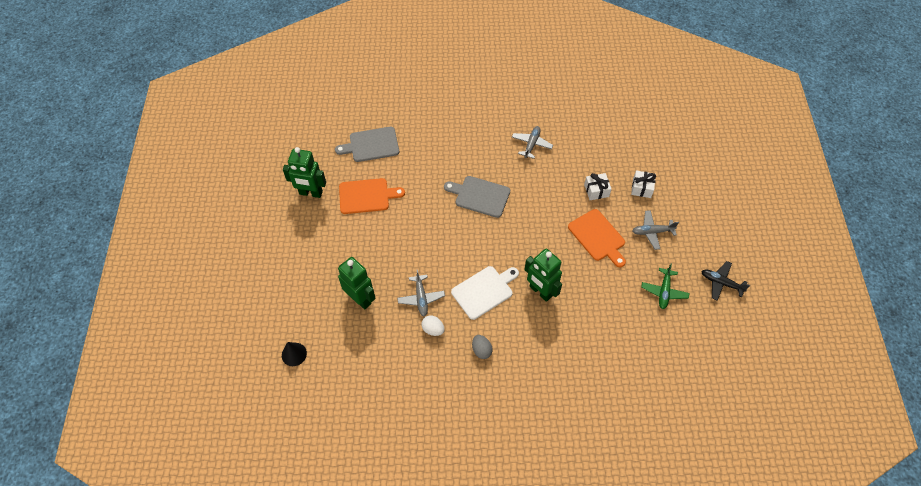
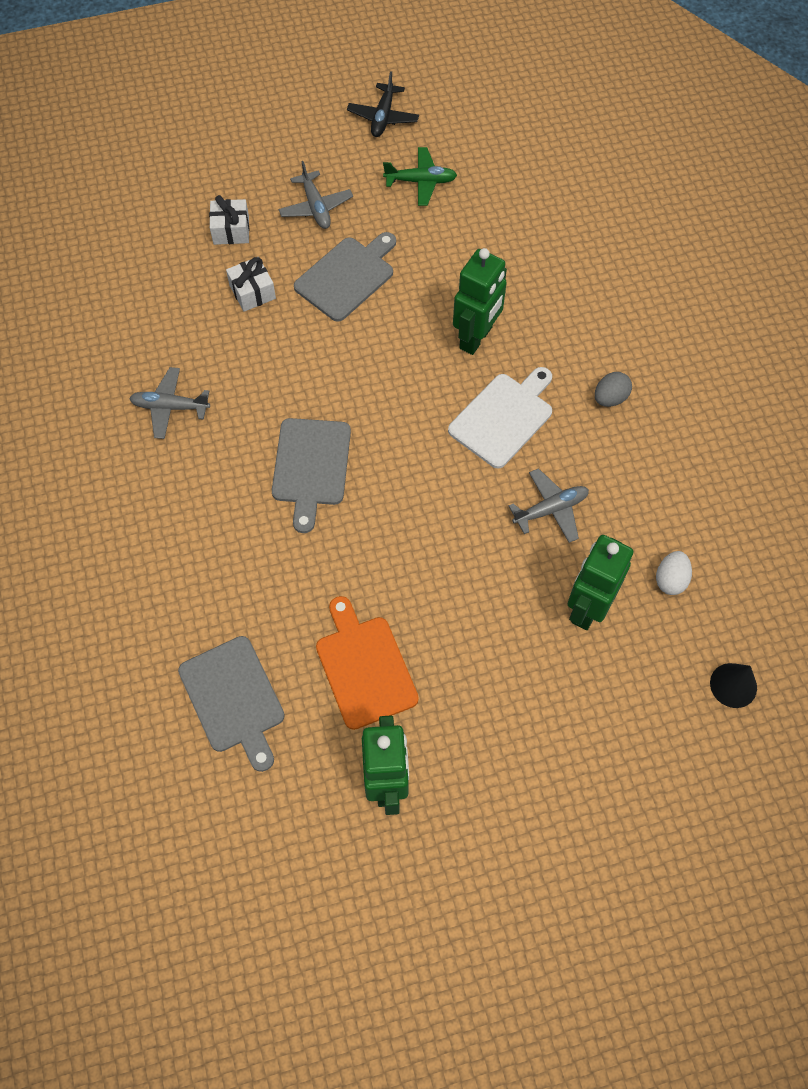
camera: 105 degrees left, 5 degrees up
white egg [421,316,445,336] -> white egg moved to [656,551,692,595]
white cutting board [451,266,519,320] -> white cutting board turned 90 degrees clockwise [448,367,552,469]
orange cutting board [568,209,626,267] -> grey cutting board [294,232,396,322]

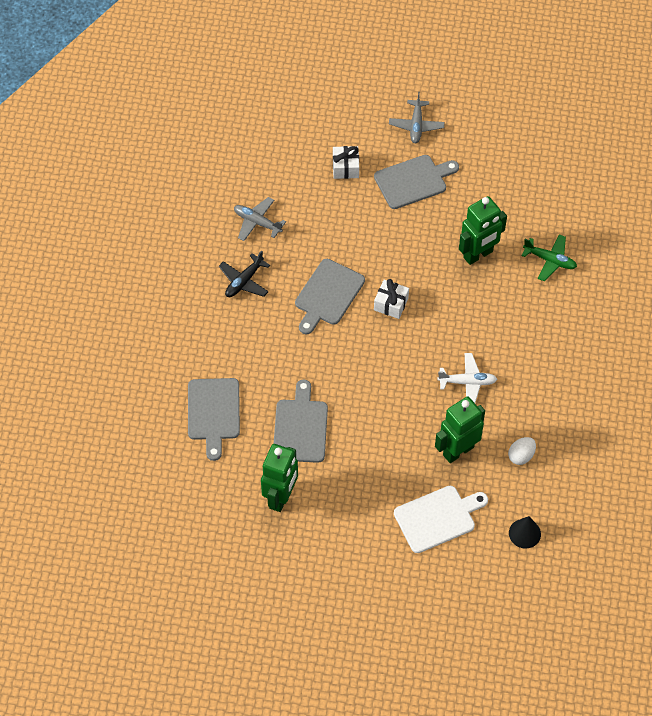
camera: 25 degrees right, 5 degrees down
white gift [209,195,249,245] -> white gift moved to [374,279,409,319]
orange cutting board [316,596,419,730] -> grey cutting board [274,379,328,463]
black plane [347,71,419,137] -> black plane moved to [219,251,270,297]
green plane [383,147,457,206] -> green plane moved to [521,234,577,281]
white cutting board [448,367,552,469] -> white cutting board moved to [394,486,488,553]
grey plane [509,468,589,543] -> white plane [437,353,497,403]
grey egg [595,372,632,407] -> none

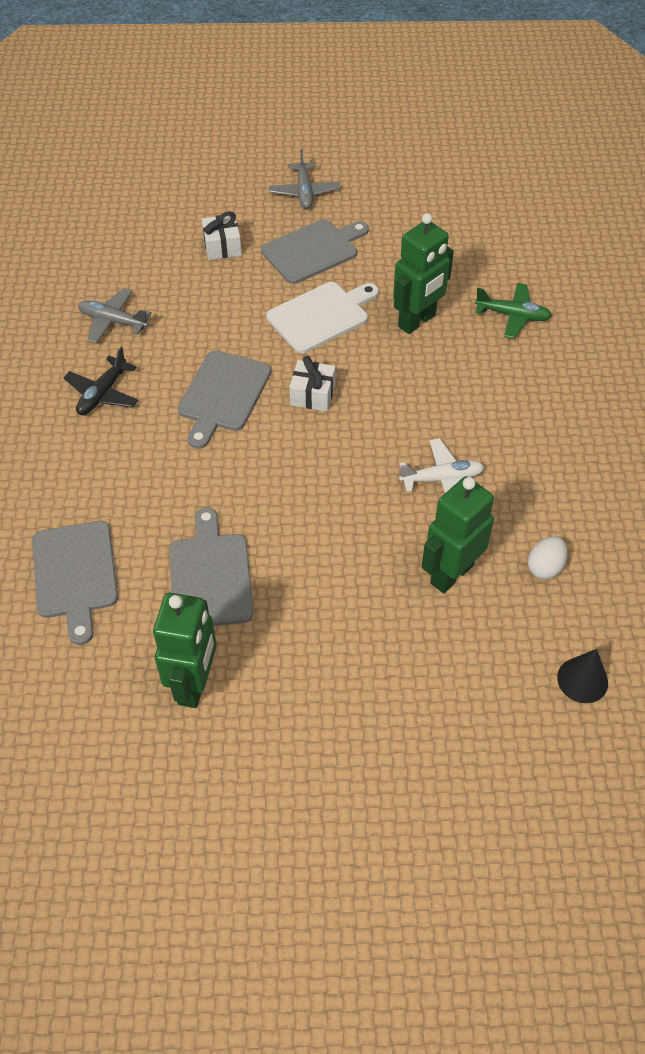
camera: 10 degrees left, 5 degrees down
white cutting board [394,486,488,553] -> white cutting board moved to [266,282,379,353]

